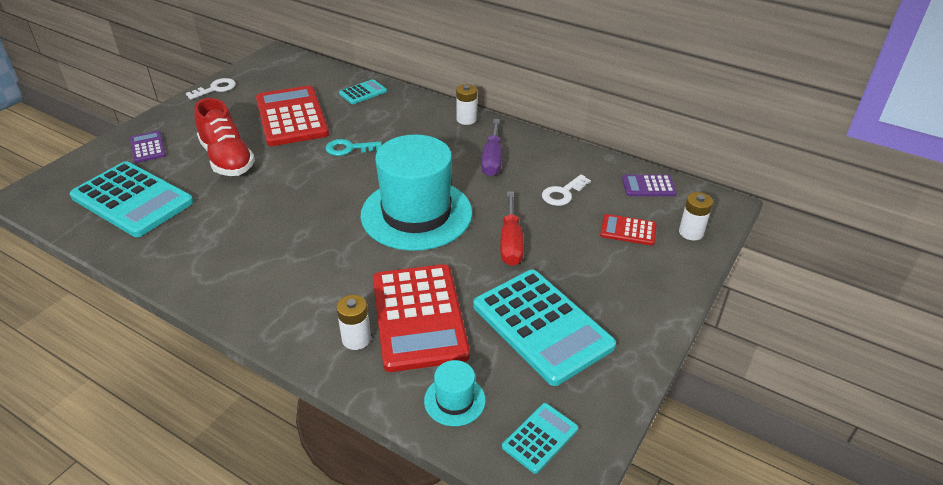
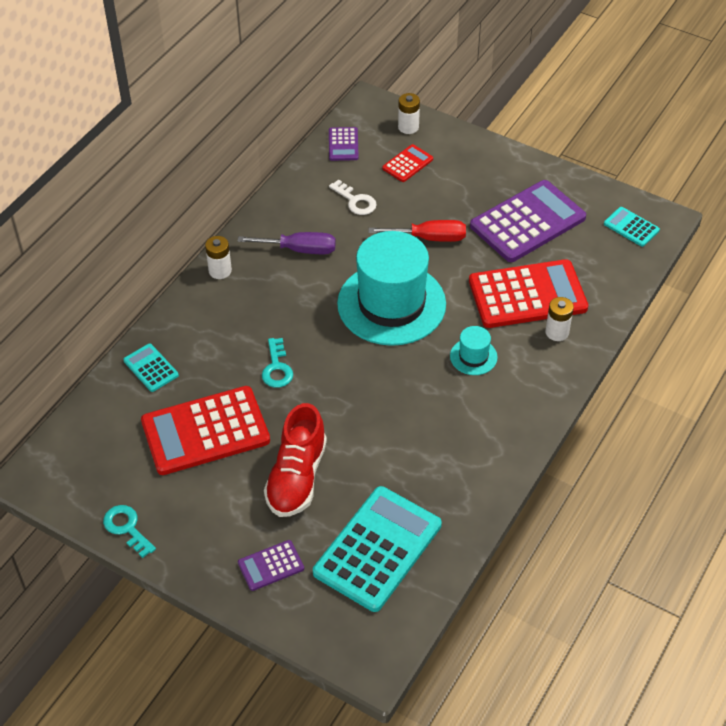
camera: 90 degrees left, 10 degrees up
white key [186,78,236,100] -> turquoise key [103,505,156,558]
red shoe [194,98,255,176] -> red shoe turned 135 degrees clockwise [264,403,327,517]
turquoise hat [424,360,486,426] -> turquoise hat moved to [450,326,498,375]
turquoise calculator [473,270,616,386] -> purple calculator [470,180,586,262]
red calculator [600,214,656,245] -> red calculator turned 150 degrees counterclockwise [382,144,433,182]

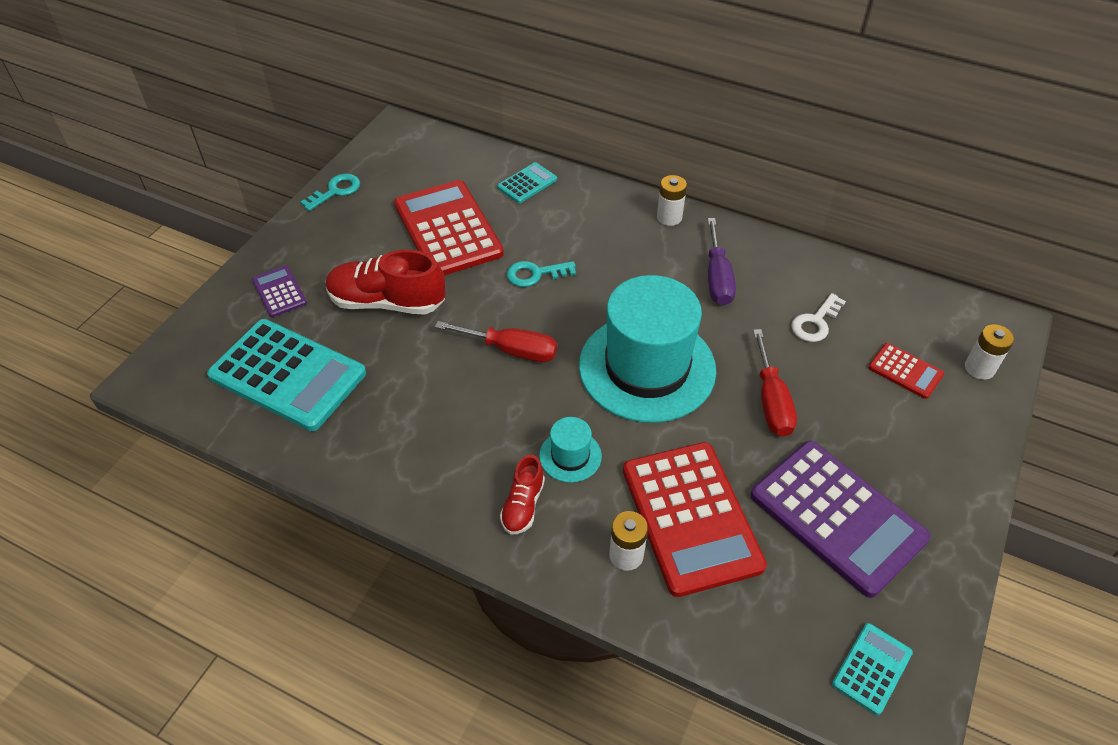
camera: 85 degrees right, 0 degrees up
purple calculator [329,127,359,161] -> none
none -> red screwdriver [435,321,557,362]
none -> red shoe [500,455,545,534]

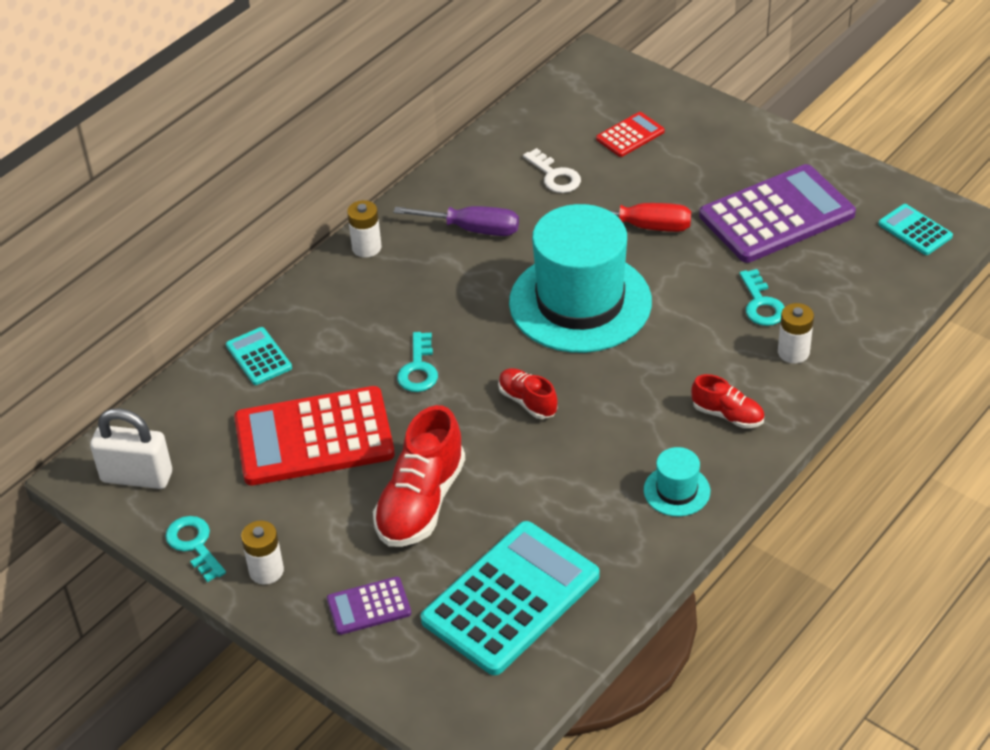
camera: 75 degrees left, 5 degrees down
red screwdriver [435,321,557,362] -> red shoe [498,368,558,419]
turquoise hat [539,417,602,483] -> turquoise hat moved to [644,447,710,517]
red calculator [623,442,767,597] -> turquoise key [739,269,785,326]
white battery [965,324,1014,380] -> white battery moved to [241,521,284,585]
none -> white padlock [90,408,172,489]

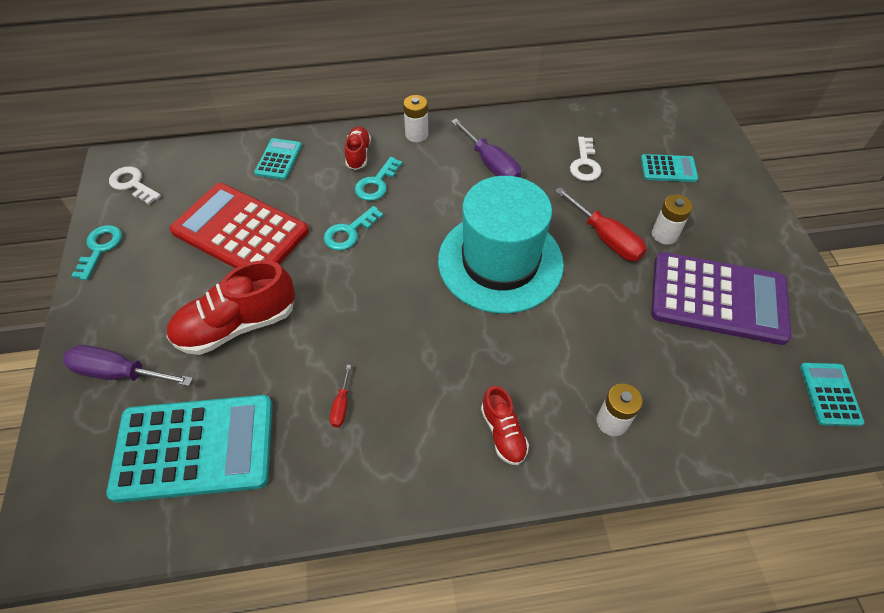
camera: 40 degrees right, 10 degrees up
white padlock [90,408,172,489] -> white key [109,166,161,205]
white battery [241,521,284,585] -> white battery moved to [652,194,693,245]
purple calculator [327,577,411,635] -> purple screwdriver [63,345,193,386]
red shoe [498,368,558,419] -> red shoe moved to [345,126,371,170]
red calculator [596,112,665,157] -> turquoise calculator [641,154,698,182]
turquoise hat [644,447,710,517] -> none
turquoise key [739,269,785,326] -> turquoise key moved to [355,157,403,201]
none -> red screwdriver [330,365,351,427]

